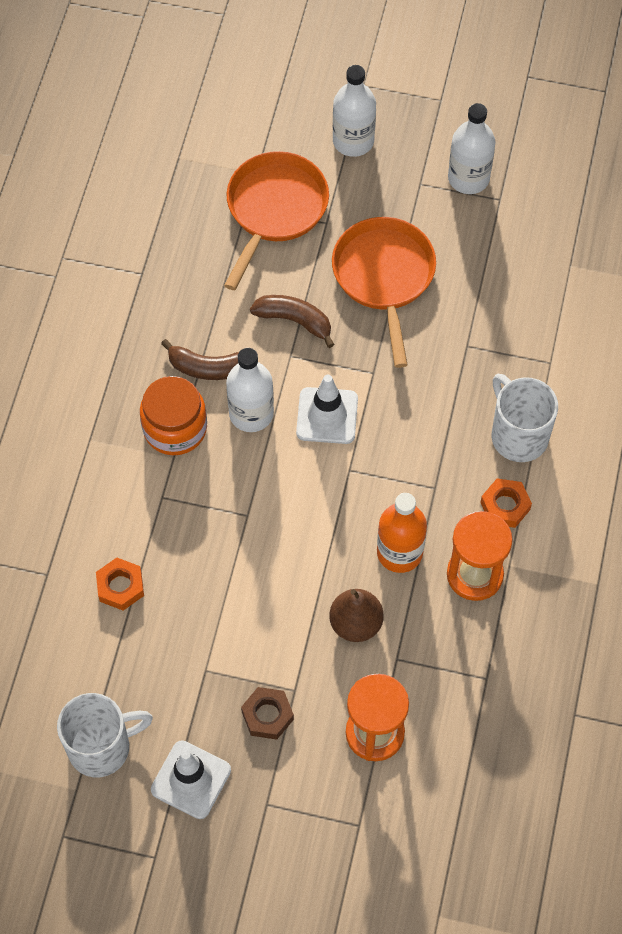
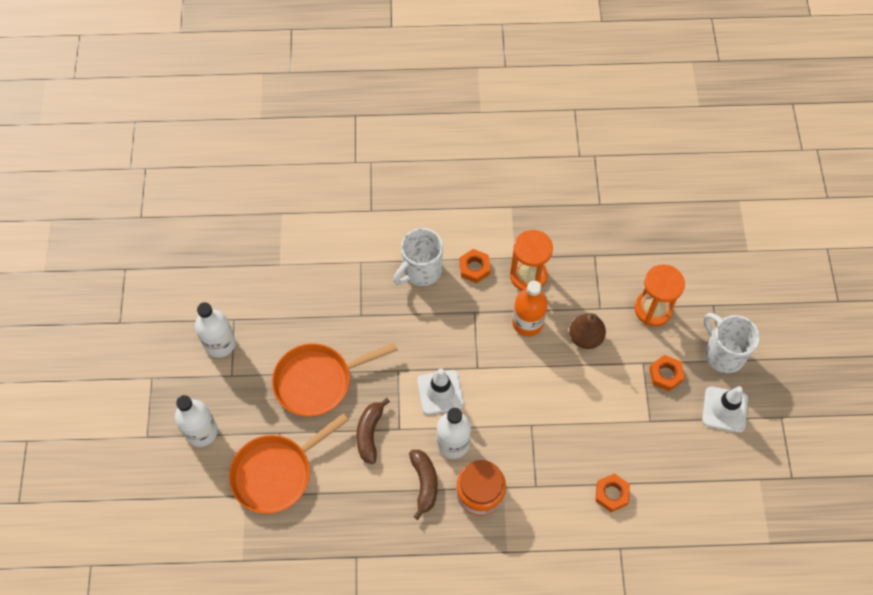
camera: 105 degrees left, 0 degrees up
white mug [57,693,153,777] -> white mug moved to [704,313,760,373]
orange pan [224,151,329,290] -> orange pan turned 45 degrees counterclockwise [229,413,349,514]
brown nut [241,687,294,740] -> orange nut [649,355,685,391]

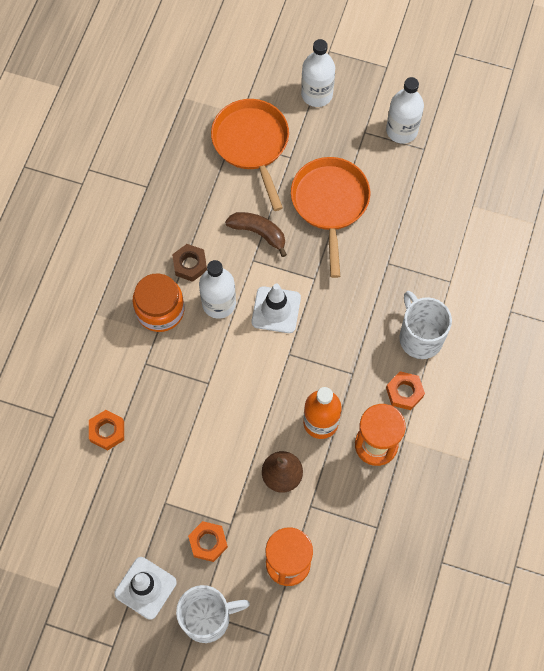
camera: 110 degrees right, 5 degrees up
brown banana [409,450,438,520] -> brown nut [172,244,207,282]

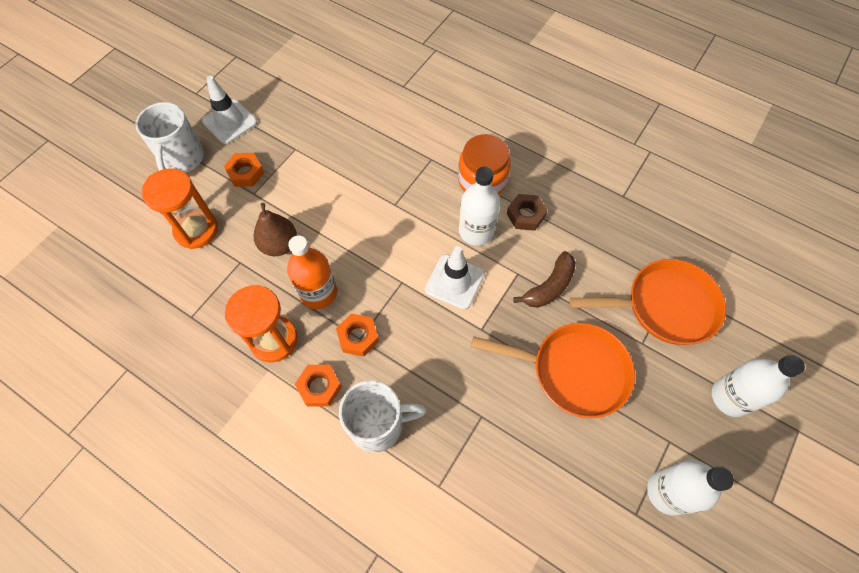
camera: 105 degrees right, 5 degrees down
orange nut [89,410,124,451] -> orange nut moved to [336,313,379,357]

